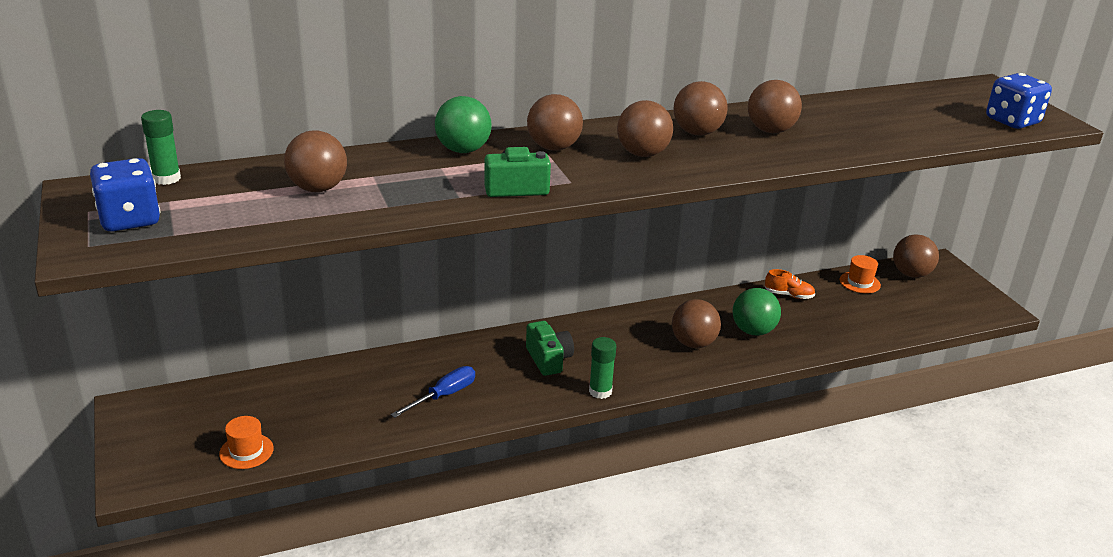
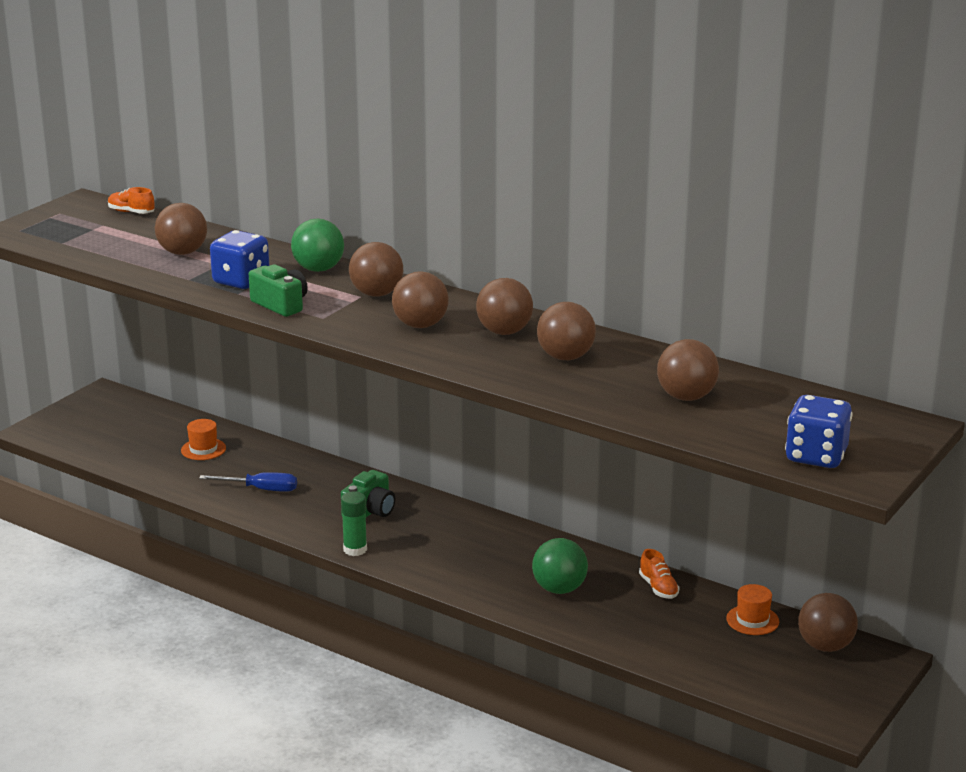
camera: 55 degrees right, 5 degrees down
blue dice [90,158,161,232] -> blue dice moved to [210,230,269,289]
green glue stick [141,110,181,185] -> orange shoe [108,187,155,214]
orange hat [219,416,274,469] -> orange hat moved to [181,419,226,460]
brown ball [672,299,721,348] -> brown ball moved to [657,339,719,401]

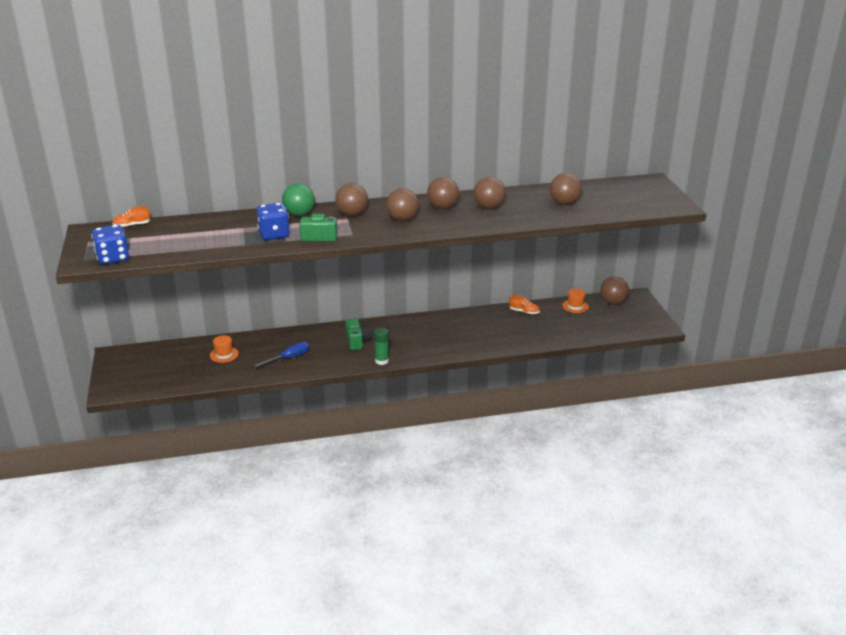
camera: 45 degrees left, 5 degrees up
brown ball [155,203,207,255] -> none
green ball [532,538,588,594] -> none
blue dice [785,395,852,468] -> blue dice moved to [91,225,130,264]

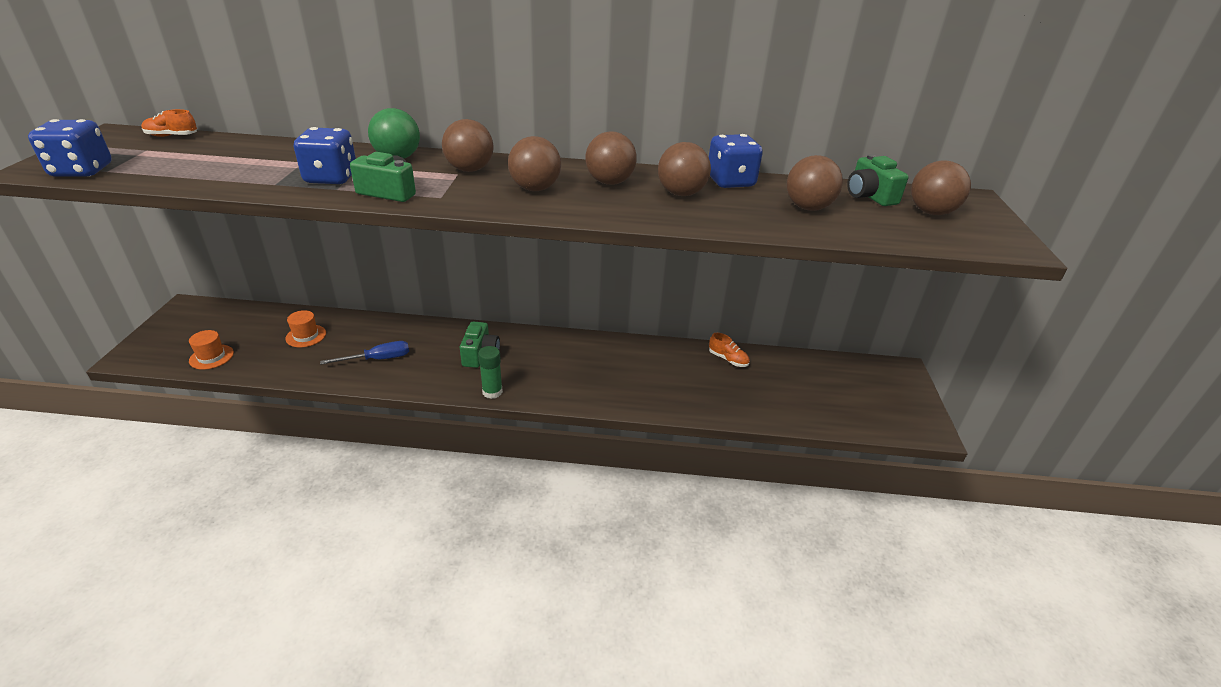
camera: 15 degrees right, 5 degrees up
orange hat [562,288,589,313] -> orange hat moved to [189,330,234,370]
brown ball [600,276,629,305] -> brown ball moved to [911,160,971,215]
none -> blue dice [709,134,763,188]
none -> green camera [847,154,909,206]

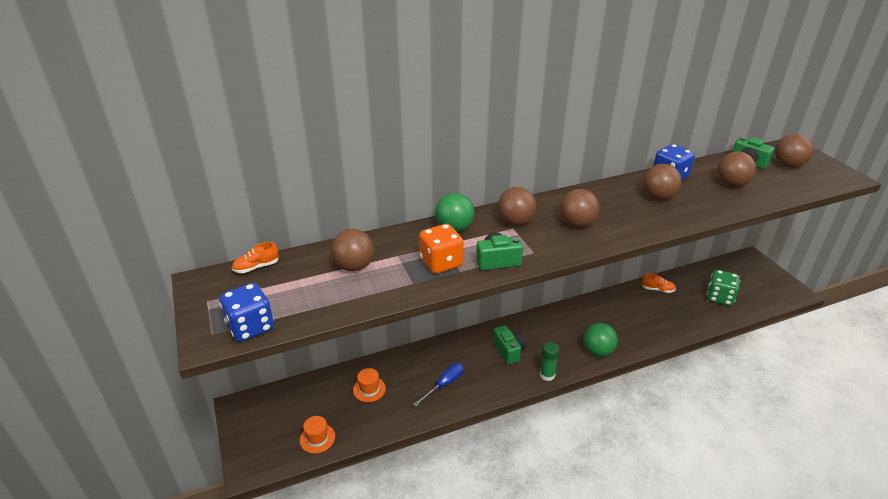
camera: 25 degrees left, 0 degrees up
blue dice [294,127,356,184] -> orange dice [419,224,464,274]
brown ball [585,131,637,185] -> brown ball moved to [331,229,374,271]
none -> green ball [583,323,618,357]
none -> green dice [707,270,740,306]

